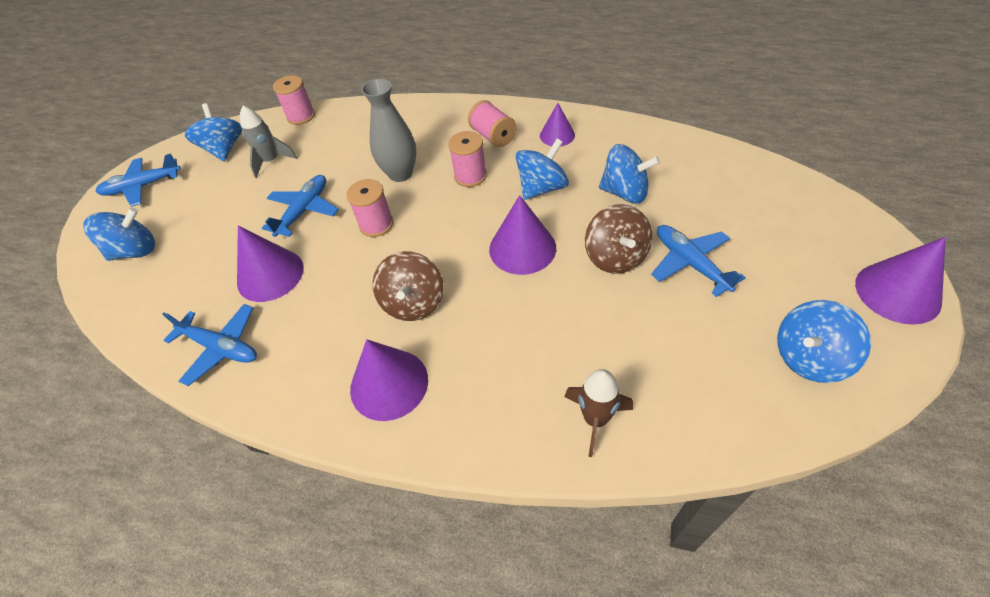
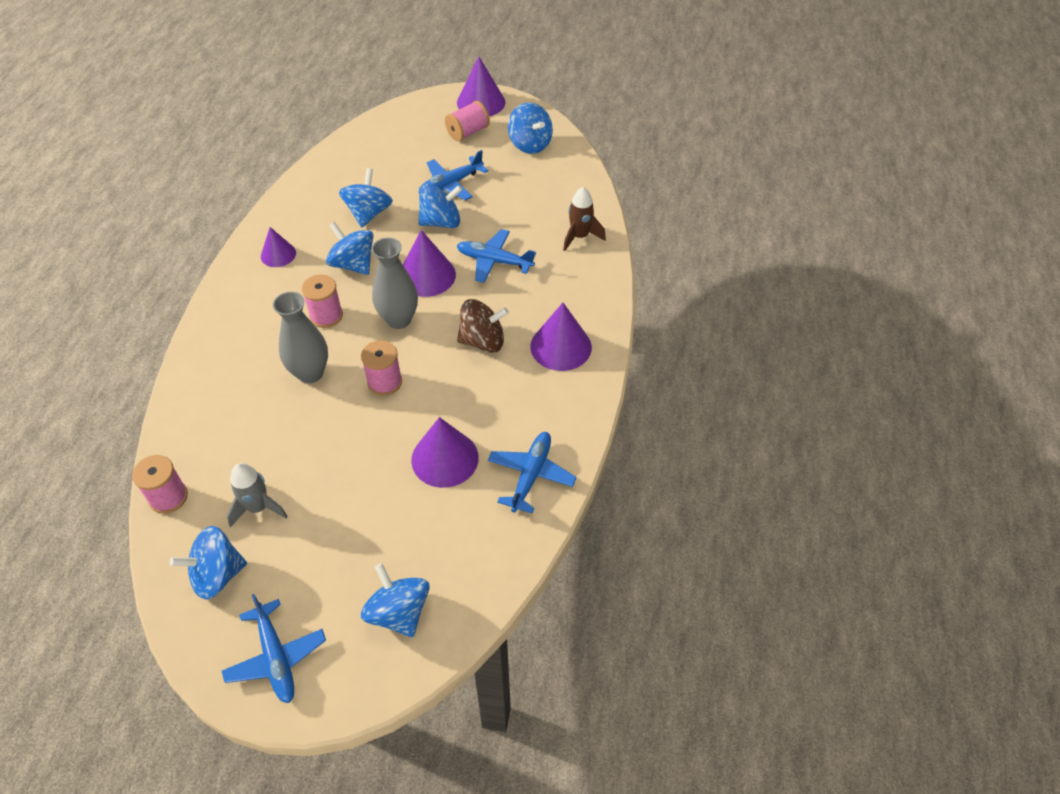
camera: 100 degrees left, 0 degrees up
blue plane [262,175,339,237] -> blue plane moved to [457,229,536,283]
pink spool [468,100,516,147] -> pink spool moved to [445,101,490,141]
brown spinning top [585,204,652,274] -> blue spinning top [418,184,462,228]
none -> grey vase [372,237,418,329]

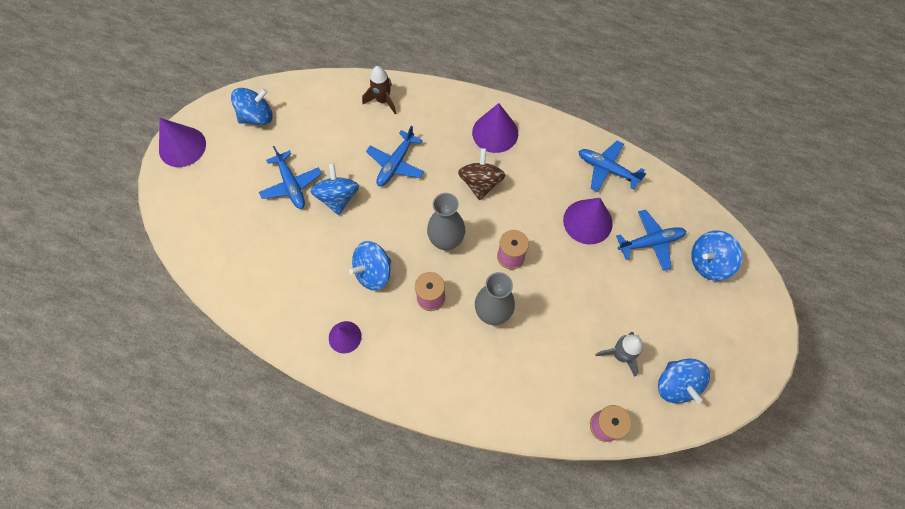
camera: 80 degrees left, 15 degrees up
blue plane [222,594,326,703] -> blue plane moved to [616,210,686,271]
blue spinning top [339,168,393,227] -> none
purple cone [403,230,456,297] -> none
pink spool [445,101,490,141] -> none

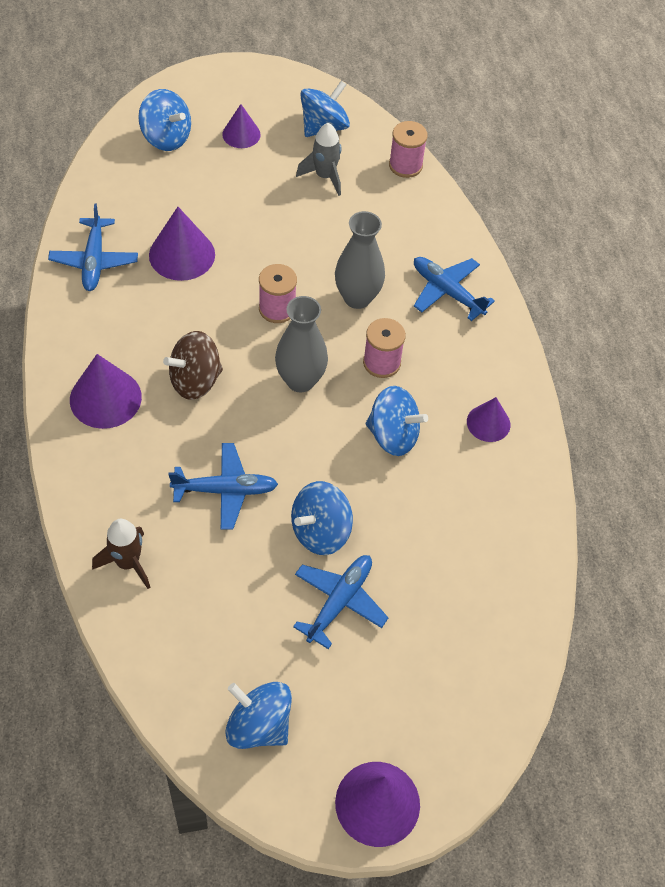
camera: 125 degrees left, 10 degrees down
blue plane [616,210,686,271] -> blue plane moved to [414,257,495,321]
none -> purple cone [222,104,261,148]

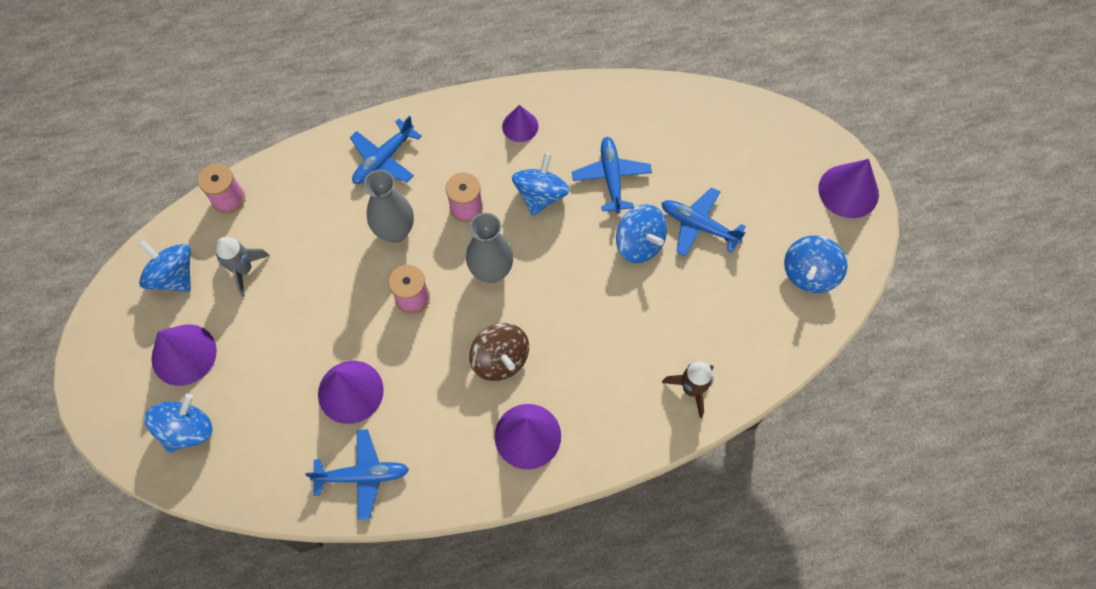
camera: 90 degrees left, 10 degrees up
blue plane [168,443,278,530] -> blue plane moved to [572,136,652,214]
purple cone [222,104,261,148] -> purple cone [151,324,217,386], size x1.61

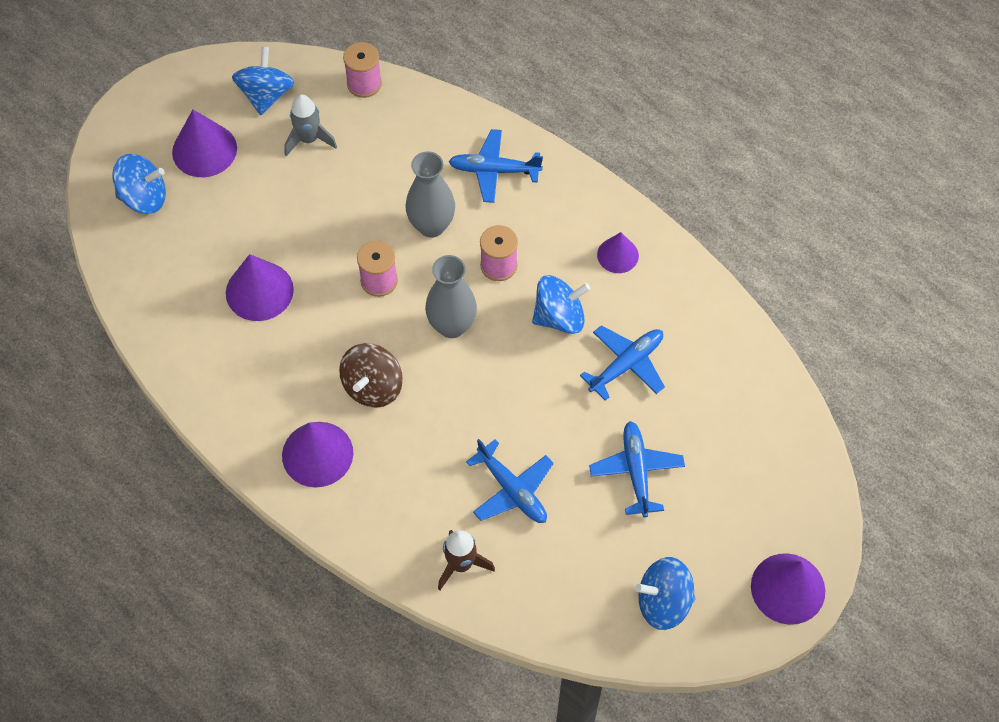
camera: 55 degrees right, 5 degrees down
blue plane [306,429,409,520] -> blue plane moved to [466,439,554,523]
blue spinning top [616,204,667,263] -> none

